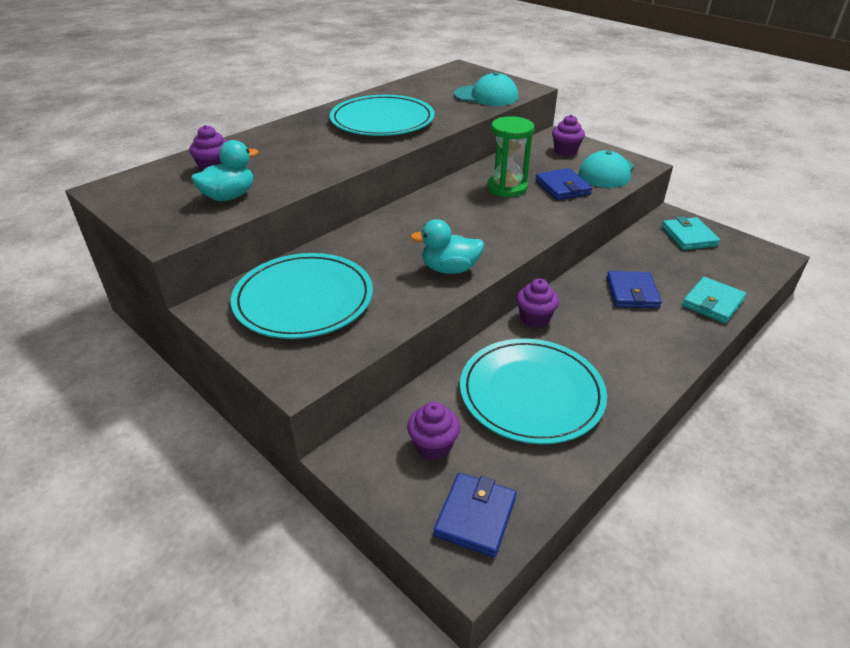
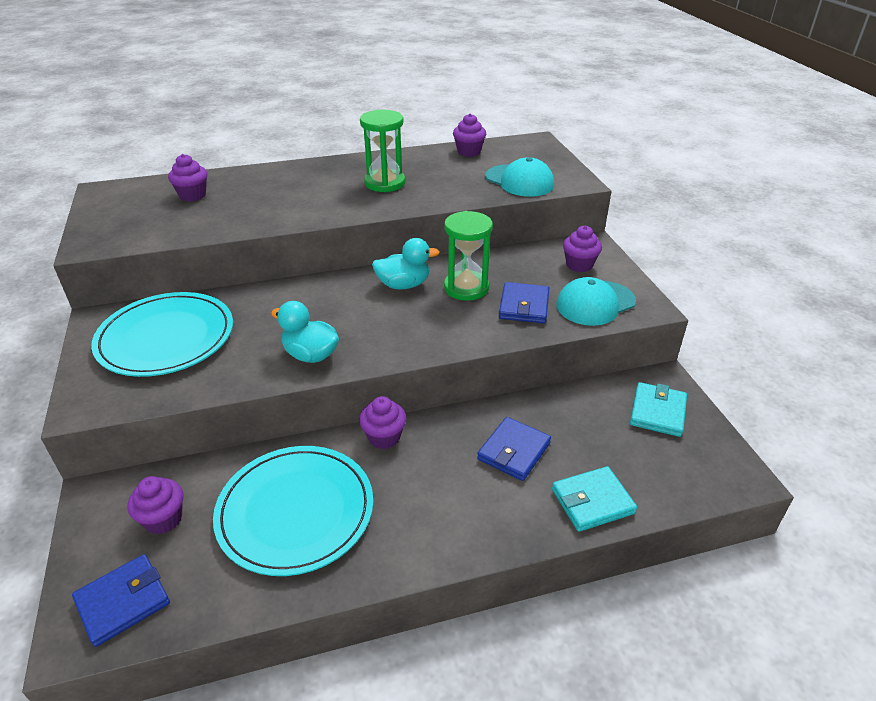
camera: 30 degrees right, 0 degrees up
turquoise duck [191,140,258,201] -> turquoise duck moved to [372,238,440,289]
turquoise plate [329,95,435,136] -> green hourglass [360,110,405,192]
none -> purple cupcake [453,114,486,157]

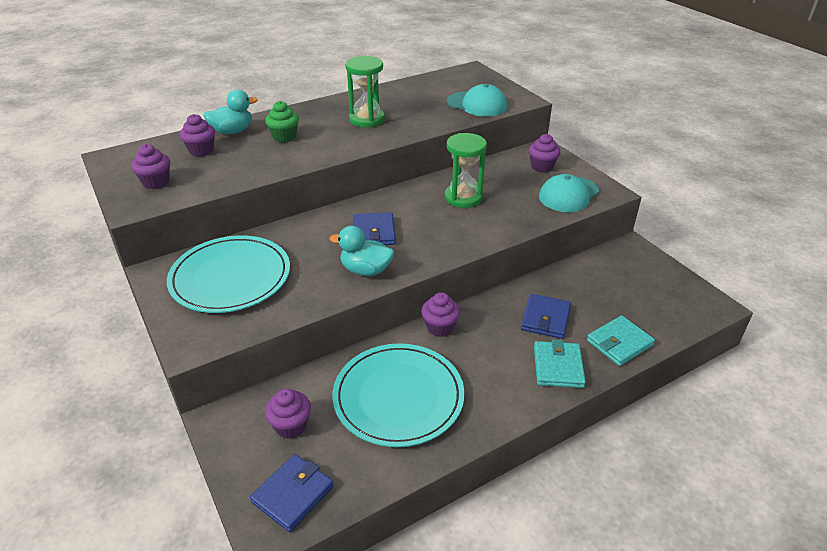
camera: 15 degrees left, 0 degrees up
turquoise duck [372,238,440,289] -> turquoise duck moved to [203,89,258,134]
purple cupcake [453,114,486,157] -> purple cupcake moved to [131,144,170,189]
blue wallet [499,282,549,323] -> blue wallet moved to [353,212,396,245]
turquoise wallet [630,382,687,437] -> turquoise wallet moved to [534,339,586,388]
none -> green cupcake [265,101,299,142]

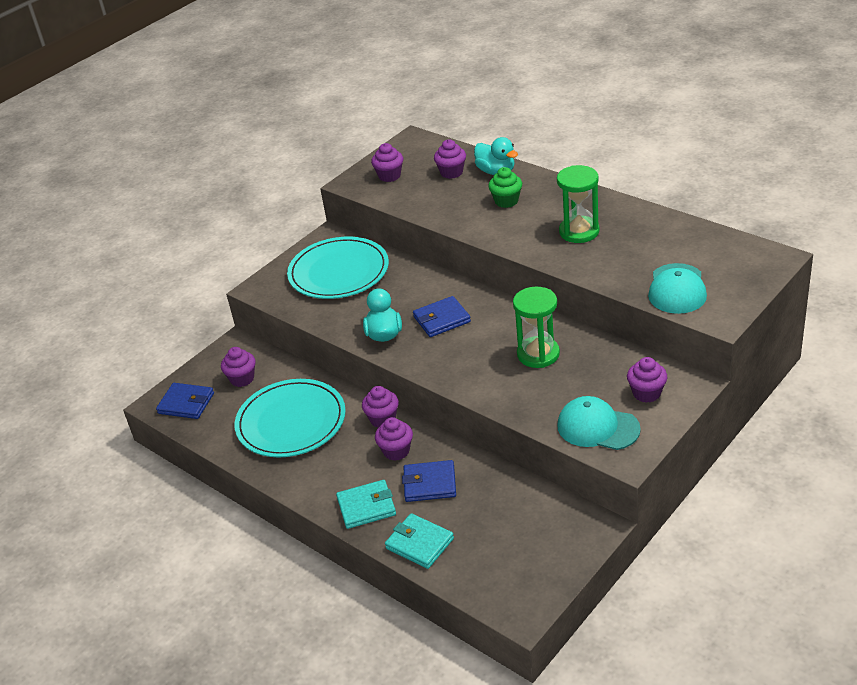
camera: 75 degrees right, 0 degrees up
none -> purple cupcake [375,417,413,461]

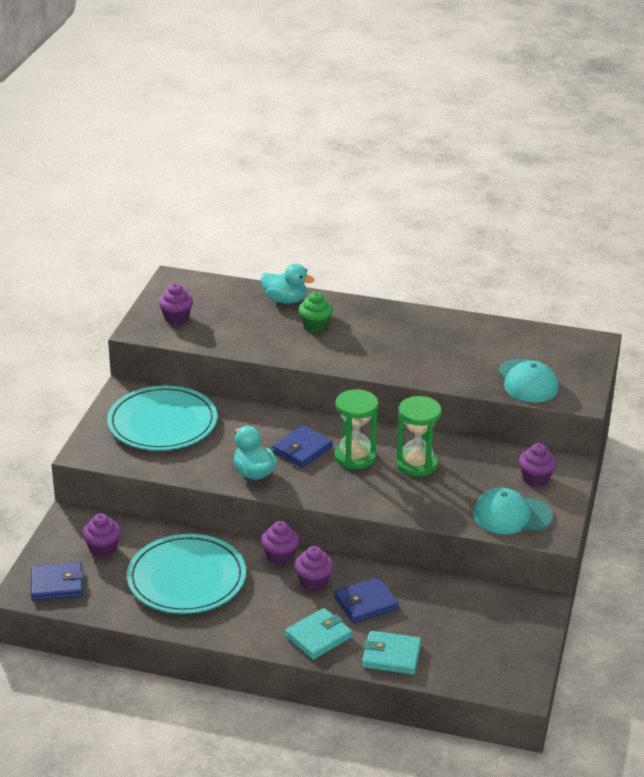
camera: 30 degrees left, 5 degrees down
purple cupcake [434,140,466,179] -> none
green hourglass [557,165,600,243] -> green hourglass moved to [334,389,378,469]

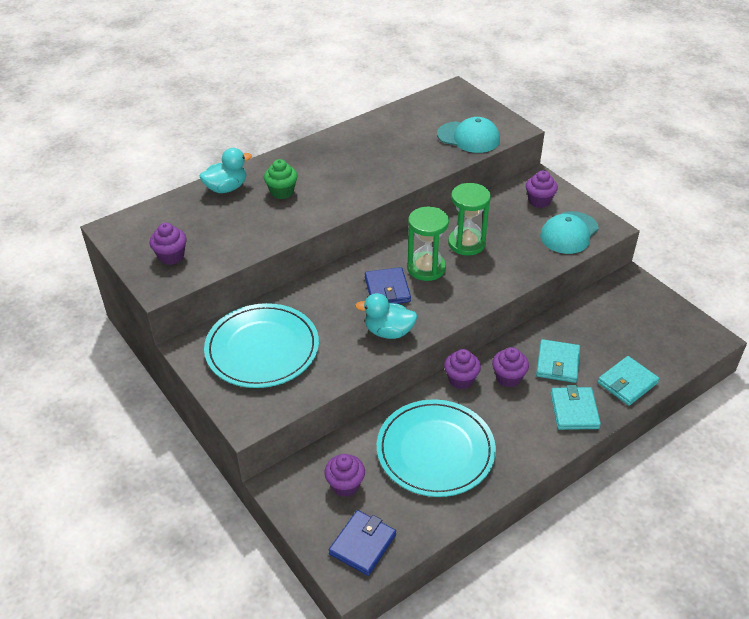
camera: 50 degrees left, 10 degrees up
blue wallet [334,577,399,624] -> turquoise wallet [536,339,580,383]

